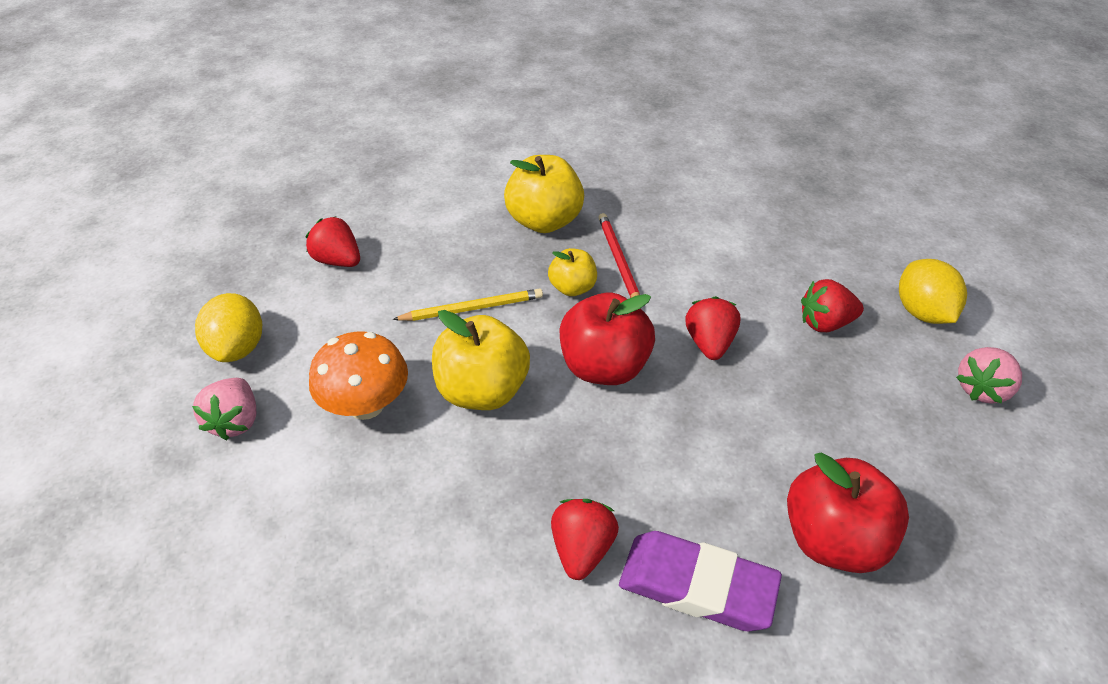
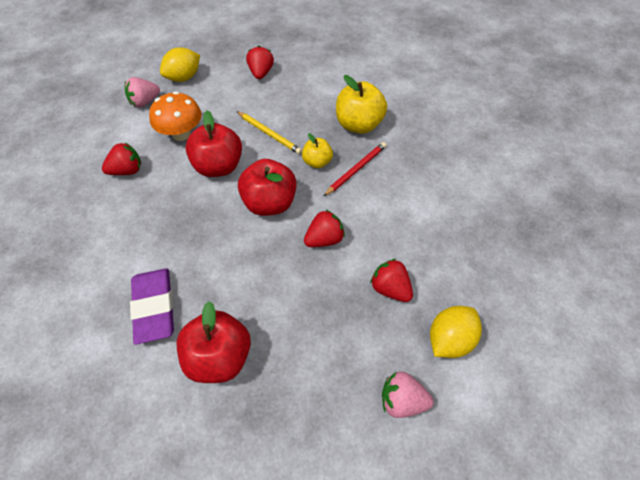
camera: 55 degrees right, 10 degrees up
yellow apple [432,310,530,410] -> red apple [186,110,242,177]
red strawberry [551,499,619,580] -> red strawberry moved to [102,142,141,175]

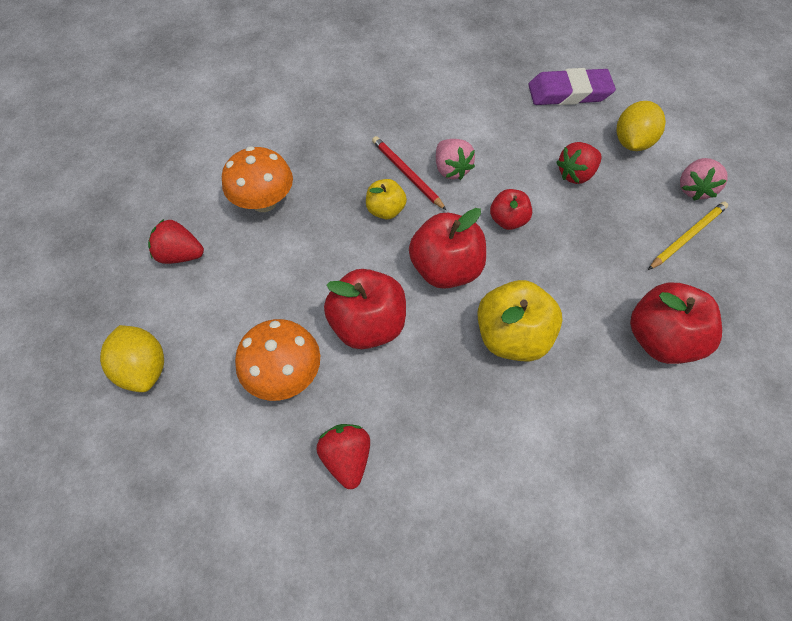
camera: 80 degrees left, 5 degrees up
pink strawberry [125,77,160,107] -> pink strawberry moved to [436,139,475,180]
purple eraser [130,268,174,345] -> purple eraser moved to [528,68,616,105]
yellow pencil [237,111,302,154] -> yellow pencil moved to [648,202,728,270]
red strawberry [304,210,345,247] -> red apple [490,189,532,230]
yellow apple [336,75,387,134] -> yellow apple moved to [477,280,563,361]
yellow lemon [430,306,482,358] -> yellow lemon turned 60 degrees clockwise [617,101,666,151]
none -> orange mushroom [222,146,293,212]

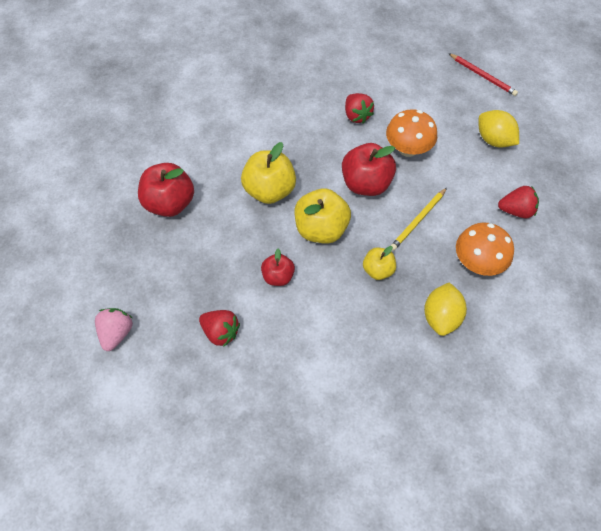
camera: 170 degrees right, 0 degrees up
red pencil [372,136,447,211] -> red pencil moved to [448,53,518,96]
red apple [409,208,486,289] -> yellow apple [294,188,351,244]
pink strawberry [436,139,475,180] -> none
purple eraser [528,68,616,105] -> none
red strawberry [556,142,602,184] -> red strawberry turned 75 degrees clockwise [199,310,240,347]
yellow lemon [617,101,666,151] -> yellow lemon moved to [424,282,467,336]
yellow pencil [648,202,728,270] -> yellow pencil moved to [391,188,447,251]

